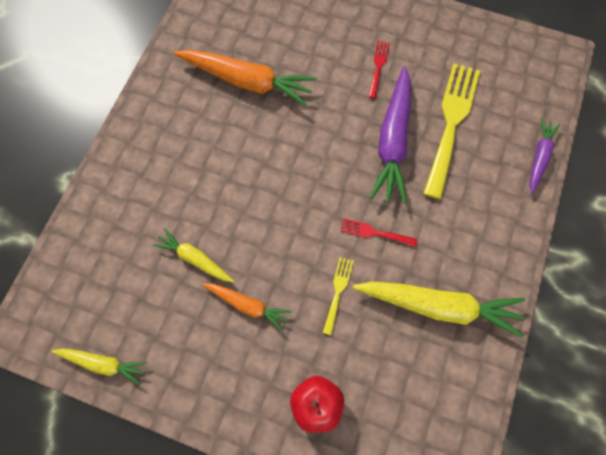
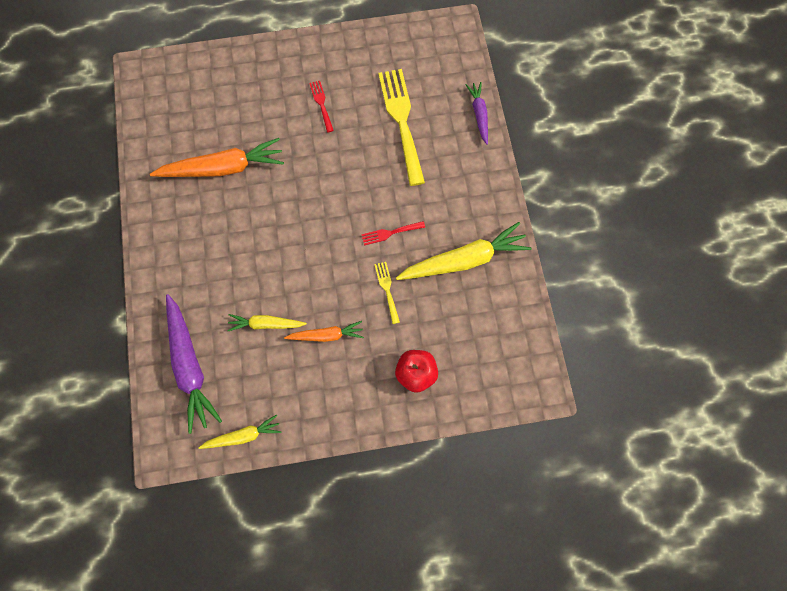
camera: 30 degrees left, 0 degrees up
purple carrot [370,66,411,204] -> purple carrot moved to [166,294,222,434]

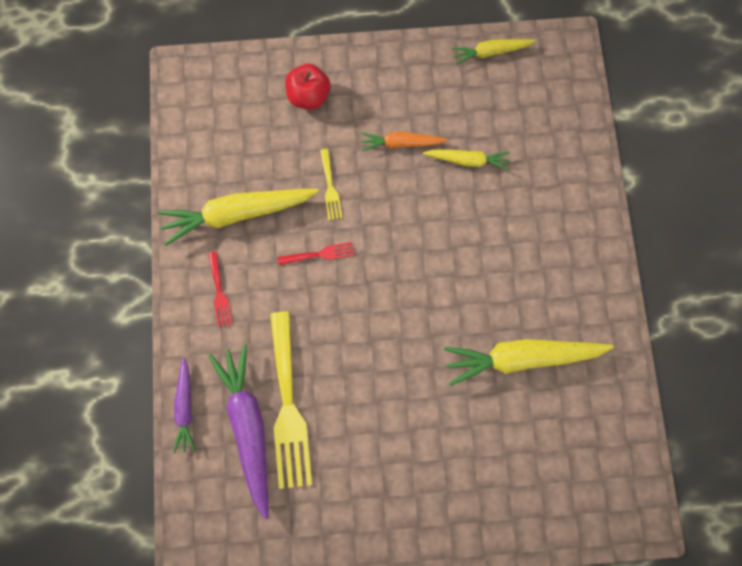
camera: 175 degrees left, 5 degrees up
orange carrot [150,138,284,177] -> yellow carrot [444,339,614,386]
purple carrot [166,294,222,434] -> purple carrot moved to [208,344,269,520]
red fork [309,81,334,132] -> red fork moved to [208,252,233,328]

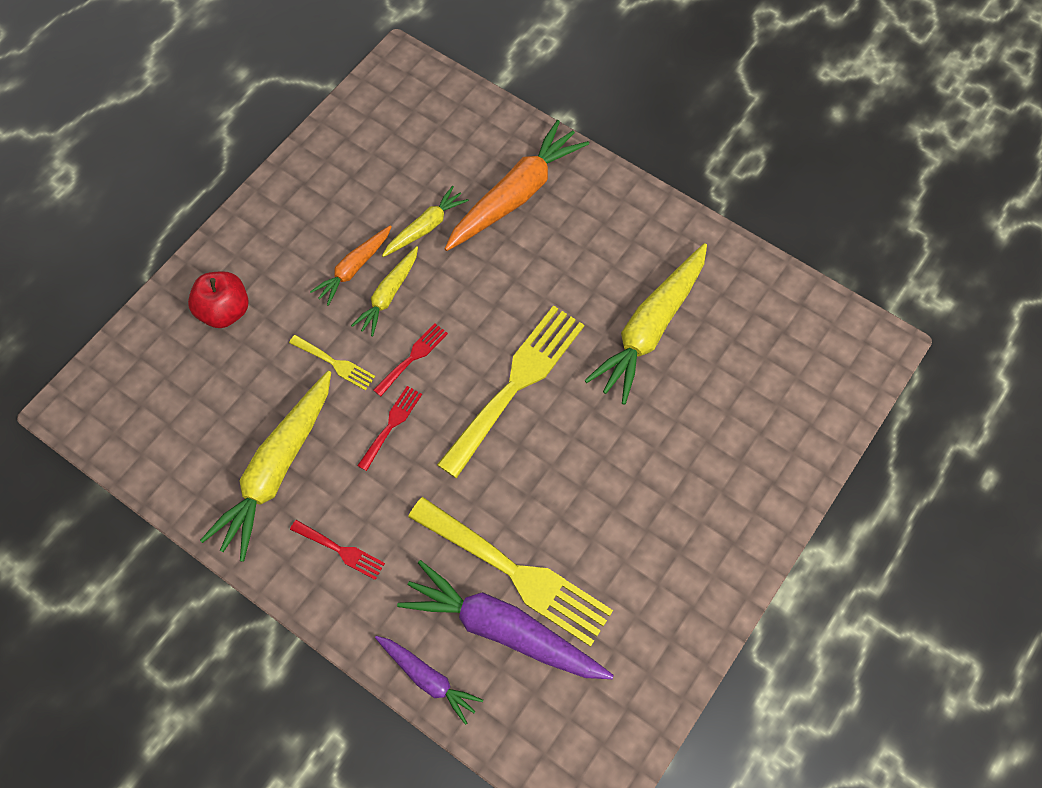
camera: 50 degrees left, 10 degrees down
yellow carrot [452,39,536,65] -> yellow carrot moved to [351,246,418,336]
none -> red fork [373,323,448,396]
none -> yellow fork [437,306,584,478]
none -> orange carrot [445,120,589,251]

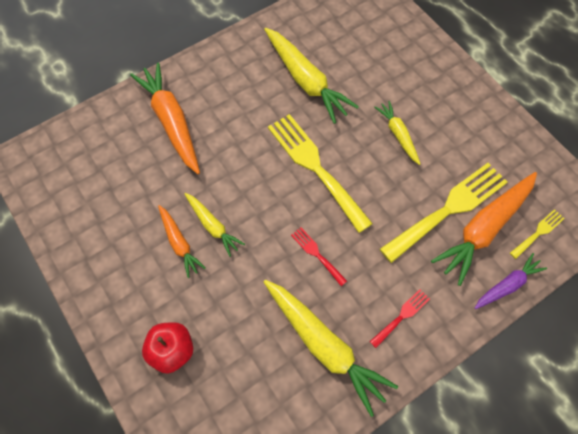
camera: 70 degrees left, 0 degrees up
yellow fork [289,335,375,391] -> yellow fork moved to [510,209,565,259]
red fork [373,323,448,396] -> none
yellow carrot [382,186,469,257] -> yellow carrot moved to [374,101,420,165]
purple carrot [397,560,614,679] -> orange carrot [431,172,537,286]

